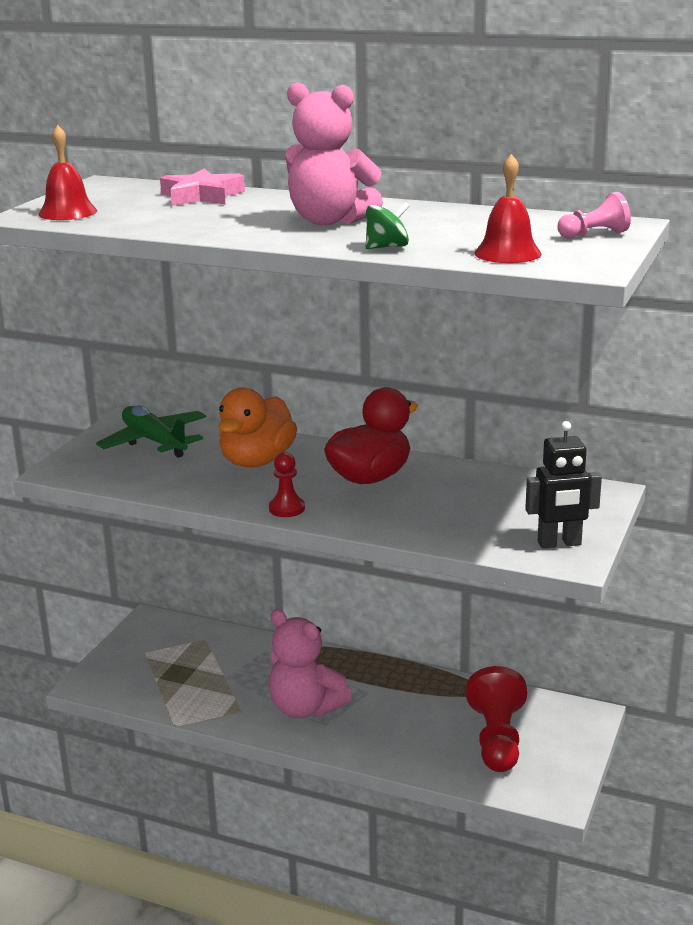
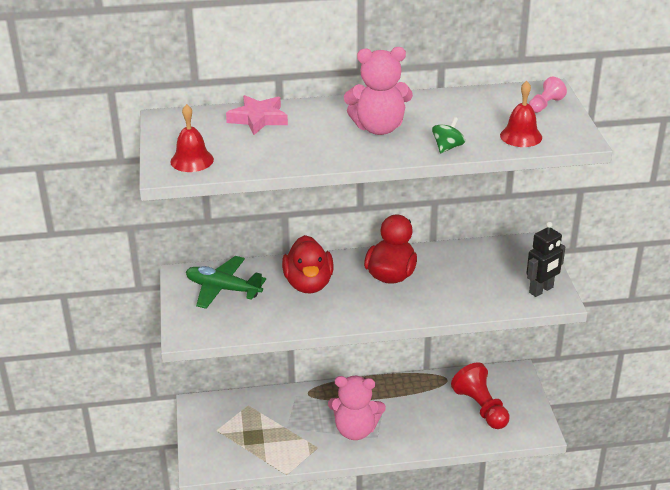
camera: 30 degrees left, 10 degrees up
orange duck [218,388,297,467] -> red duck [282,235,334,294]
red pawn [269,452,305,517] -> none

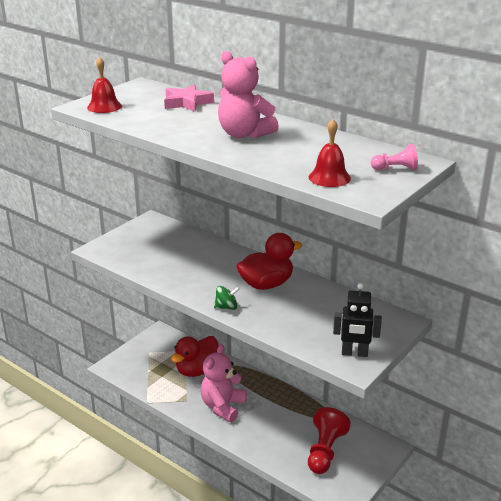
camera: 45 degrees right, 5 degrees down
green plane [186,256,266,309] -> none
red duck [282,235,334,294] -> red duck moved to [171,336,219,377]
pink teddy bear [328,376,386,440] -> pink teddy bear turned 60 degrees clockwise [201,344,247,422]
green spinning top [432,117,465,153] -> green spinning top moved to [214,286,240,310]

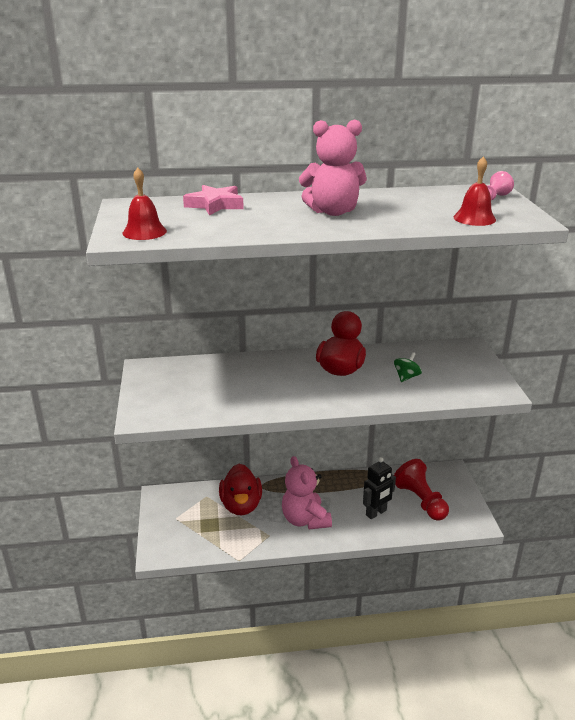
camera: 45 degrees left, 0 degrees up
green spinning top [214,286,240,310] -> green spinning top moved to [394,352,422,382]
black robot [333,283,382,357] -> black robot moved to [363,457,396,519]

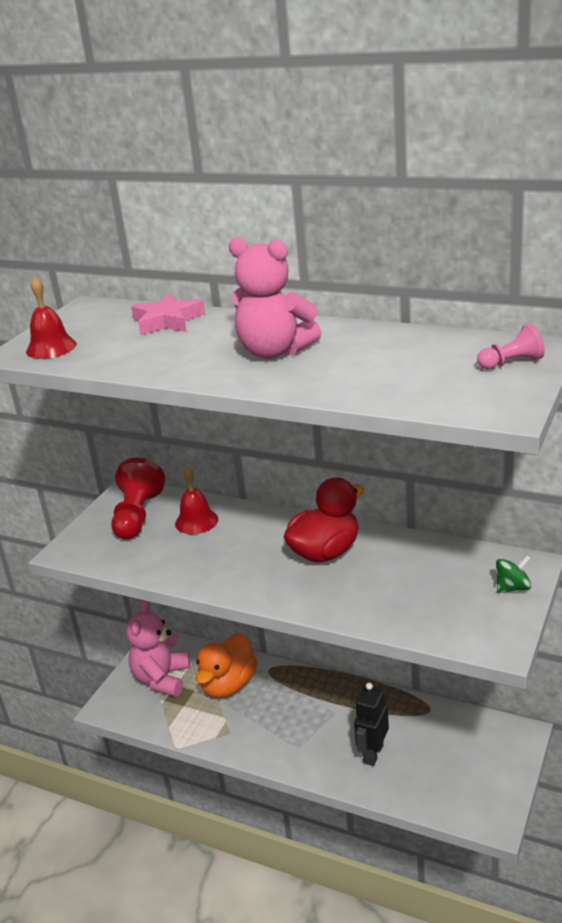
camera: 35 degrees right, 0 degrees up
red duck [219,464,262,515] -> orange duck [196,633,257,698]
pink teddy bear [282,456,332,529] -> pink teddy bear moved to [126,600,190,697]
black robot [363,457,396,519] -> black robot turned 120 degrees clockwise [354,682,389,766]
green spinning top [394,352,422,382] -> green spinning top moved to [496,556,531,593]
red pawn [394,459,449,521] -> red pawn moved to [111,458,165,540]
red bell [454,156,496,226] -> red bell moved to [175,466,218,534]

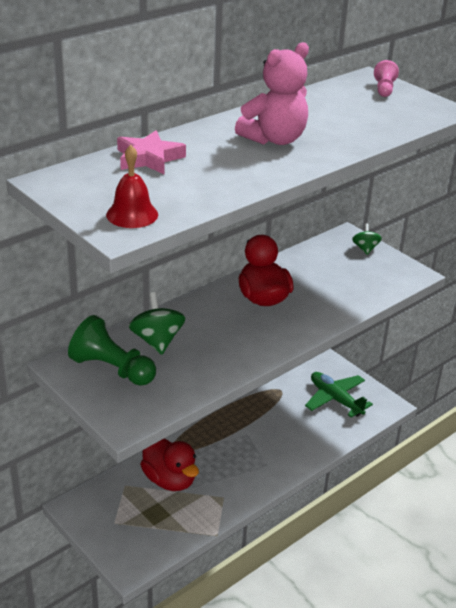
camera: 70 degrees left, 5 degrees up
red pawn [111,458,165,540] -> green pawn [68,315,156,386]
pink teddy bear [126,600,190,697] -> none
red bell [175,466,218,534] -> green spinning top [129,292,185,355]
orange duck [196,633,257,698] -> red duck [140,438,199,491]
black robot [354,682,389,766] -> none
none -> green plane [305,372,373,418]

